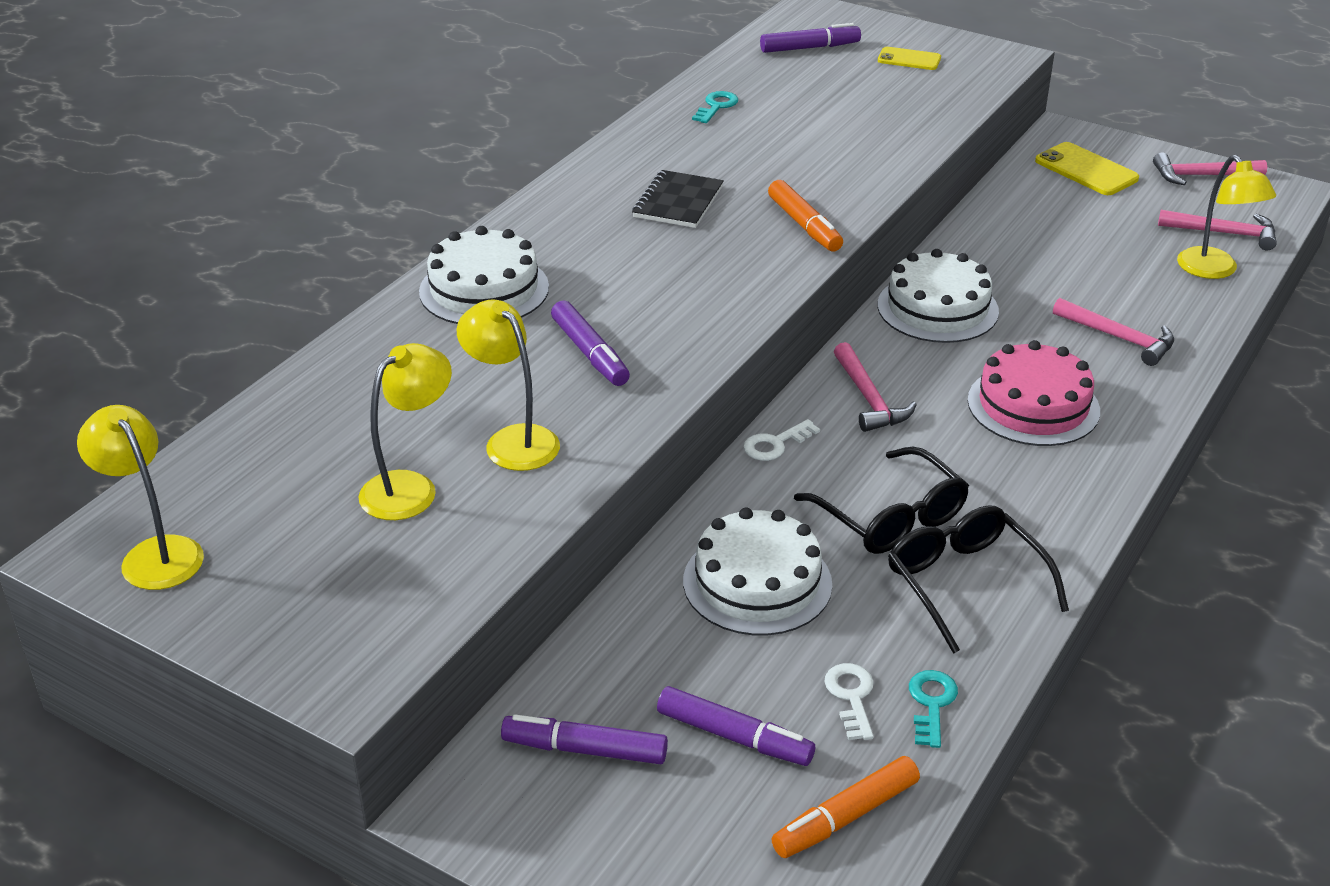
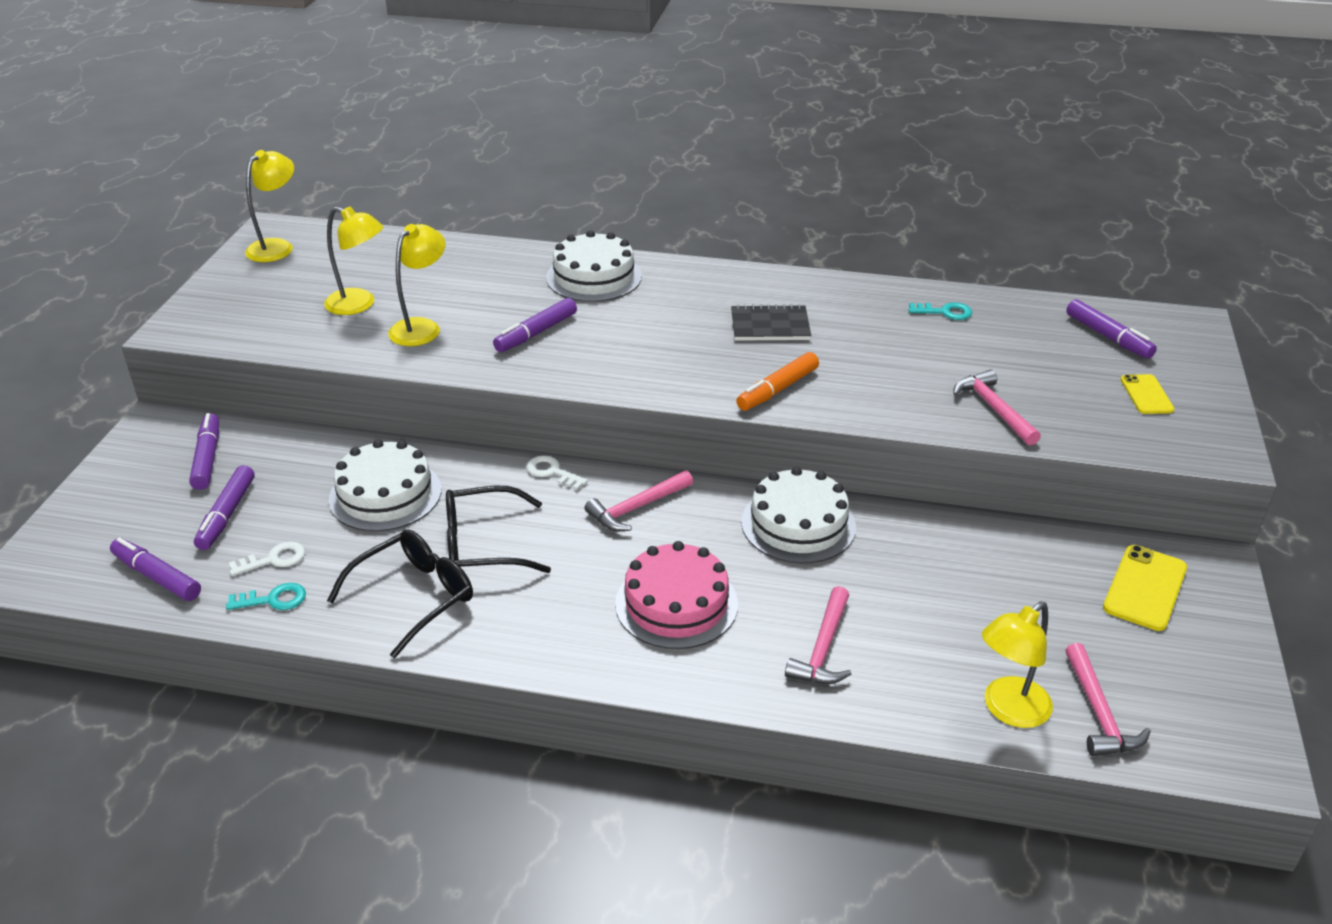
camera: 70 degrees right, 0 degrees up
orange marker [772,756,920,858] -> purple marker [110,537,201,601]
black glasses [794,447,969,554] -> black glasses turned 45 degrees clockwise [446,486,551,573]
pink hammer [1153,153,1267,185] -> pink hammer moved to [953,370,1041,445]

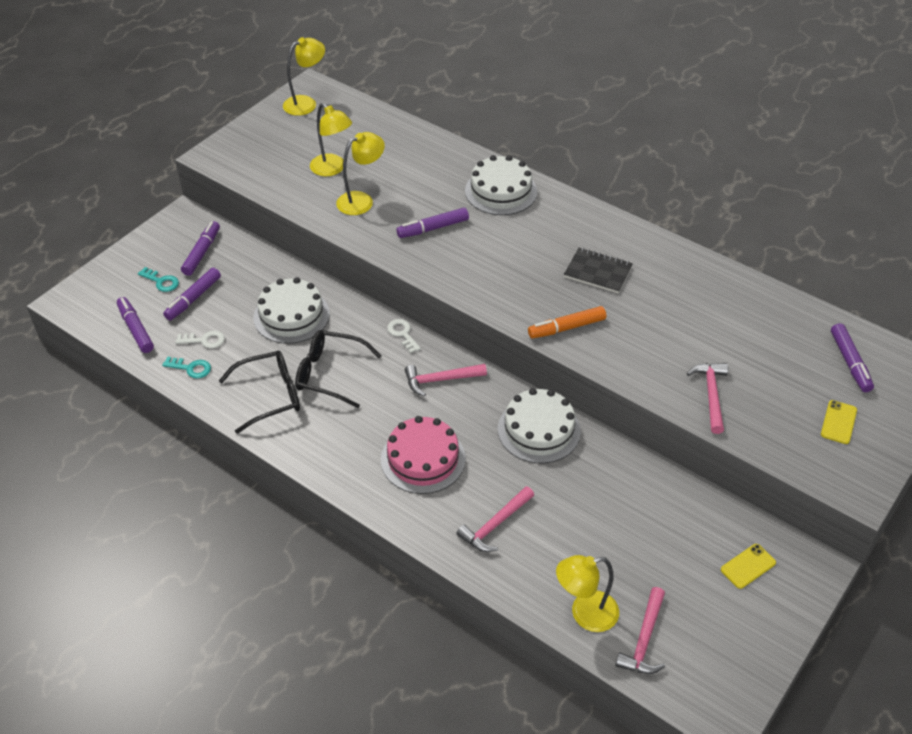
camera: 25 degrees right, 10 degrees up
turquoise key [909,302,972,320] -> turquoise key moved to [138,267,179,292]
yellow phone [1103,545,1187,631] -> yellow phone [721,544,776,589], size x0.64

